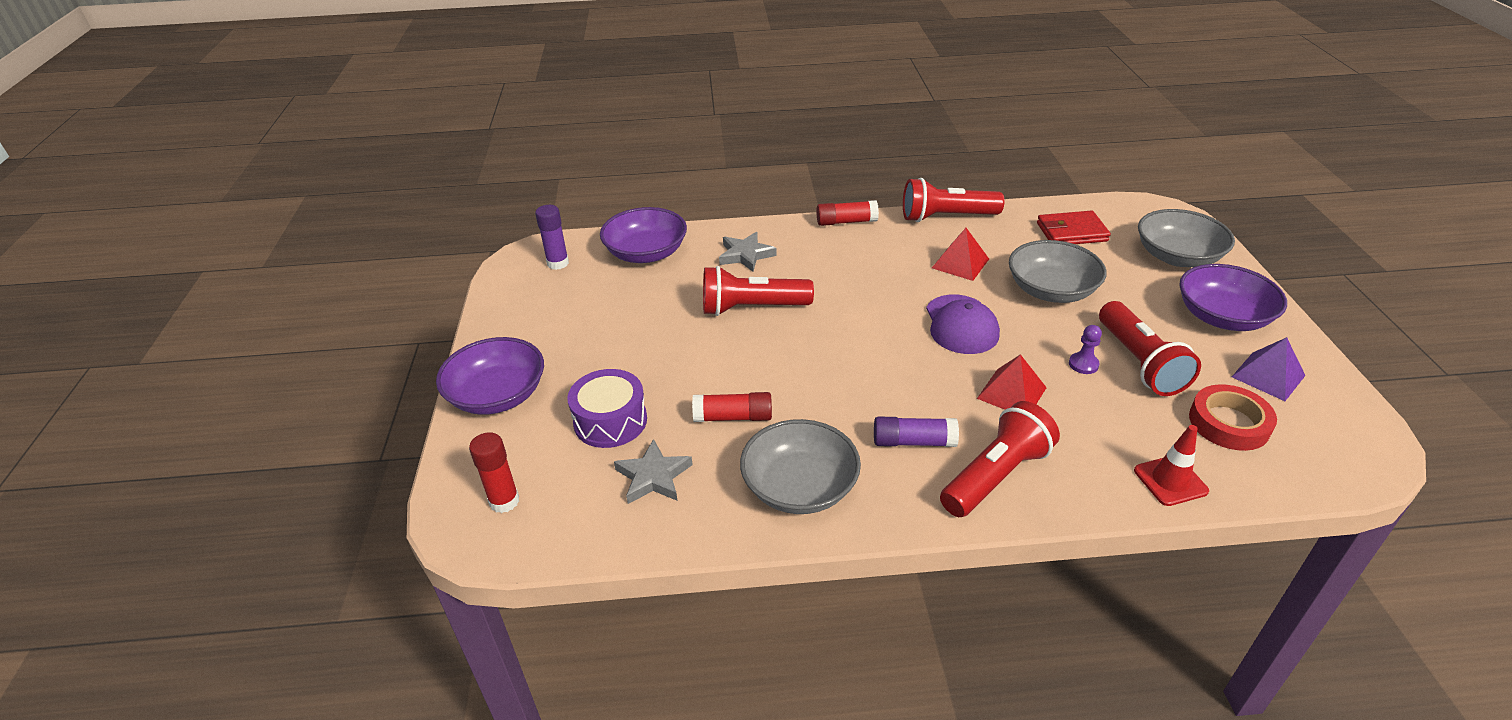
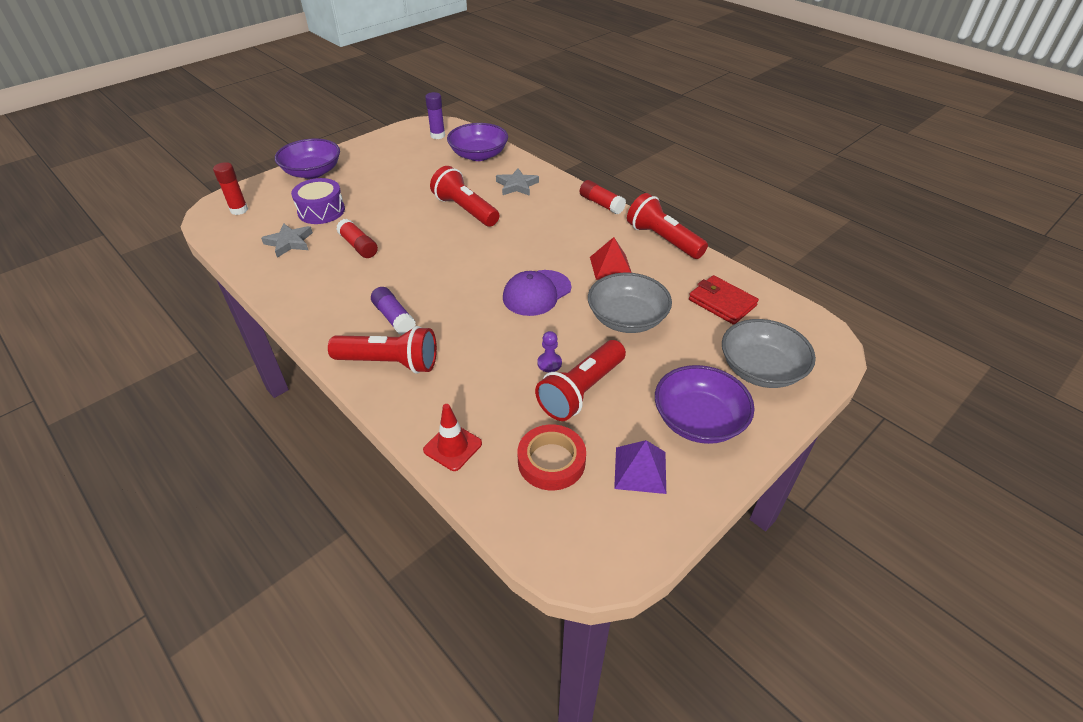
camera: 50 degrees right, 5 degrees up
grey bowl [740,419,861,514] -> none
red pyramid [977,354,1047,410] -> none

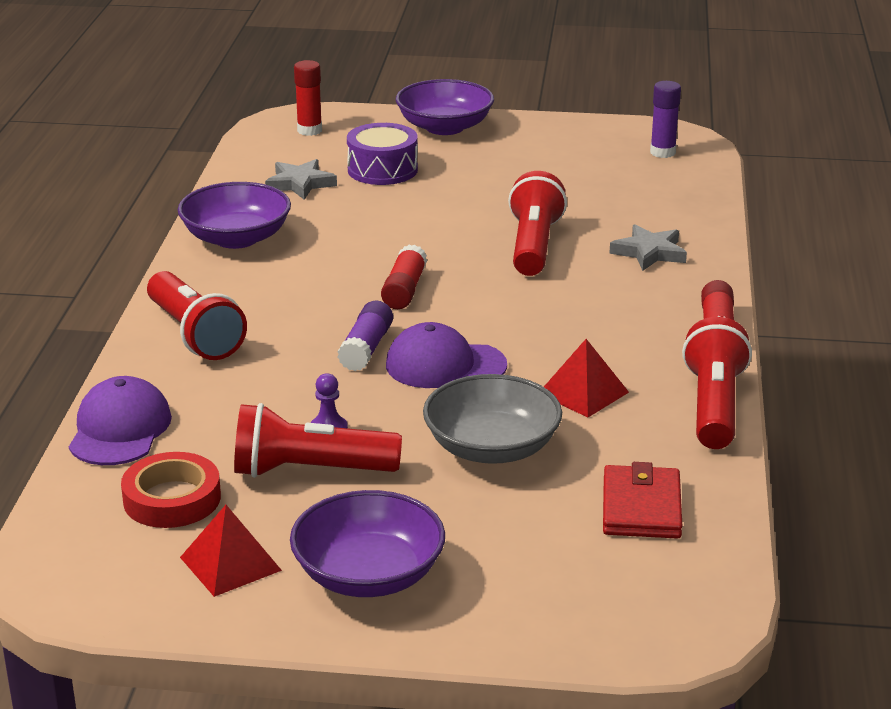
camera: 50 degrees right, 15 degrees down
red glue stick [336,219,378,258] -> red glue stick moved to [381,245,427,309]
purple glue stick [371,287,416,335] -> purple glue stick moved to [338,301,393,371]
red traffic cone [423,404,482,471] -> purple cap [69,376,172,465]
purple bowl [447,123,508,161] -> purple bowl moved to [178,182,291,249]
purple pyramid [614,440,666,494] -> red pyramid [180,505,282,597]
grey bowl [722,319,816,388] -> none

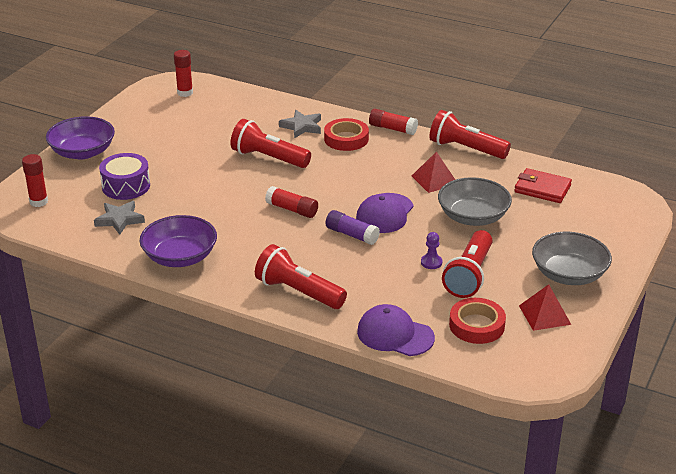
camera: 70 degrees left, 5 degrees up
red flashlight [147,271,247,360] -> red flashlight turned 135 degrees counterclockwise [255,244,347,309]
purple bowl [290,490,445,597] -> grey bowl [532,232,612,285]
purple glue stick [650,81,681,158] -> red glue stick [174,50,193,97]
none -> red tape [324,118,369,151]

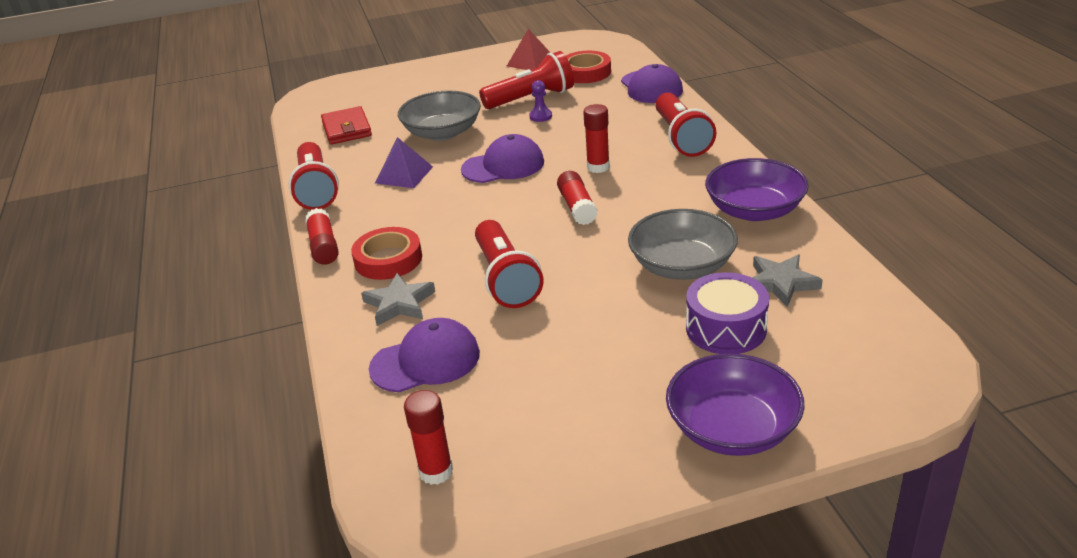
camera: 130 degrees left, 0 degrees up
red glue stick [22,154,48,207] -> red glue stick moved to [583,104,610,173]
purple glue stick [325,210,380,245] -> none
red pyramid [412,152,455,193] -> purple pyramid [375,137,433,188]
grey bowl [532,232,612,285] -> grey bowl moved to [628,209,738,280]
none -> purple cap [369,318,480,392]

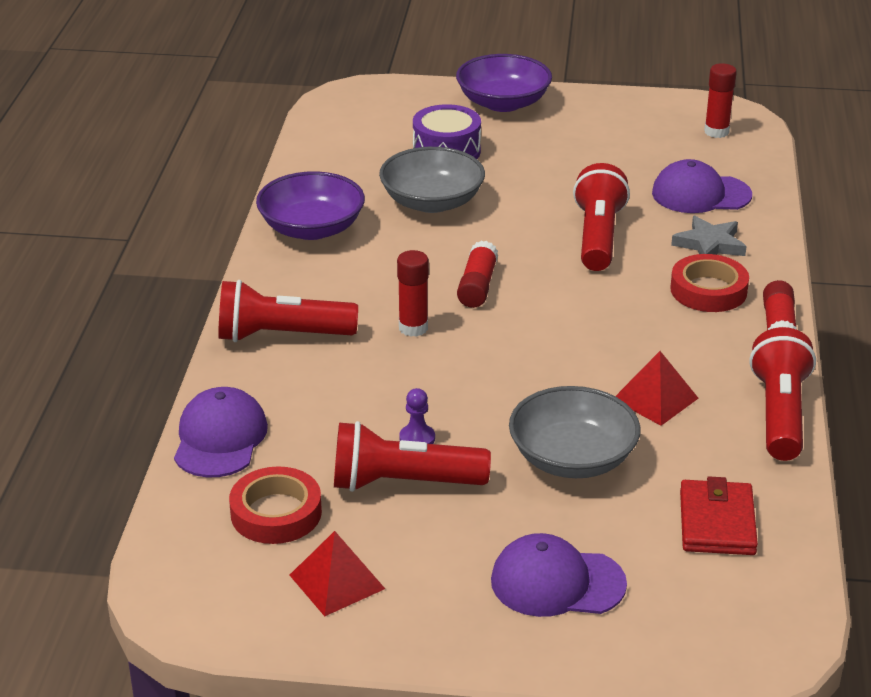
camera: 160 degrees left, 0 degrees up
purple pyramid [375,137,433,188] -> red pyramid [615,351,699,426]
purple cap [461,134,544,183] -> purple cap moved to [491,533,627,617]
red flashlight [655,93,716,157] -> red flashlight turned 105 degrees counterclockwise [218,280,358,342]
grey star [752,254,823,307] -> none

